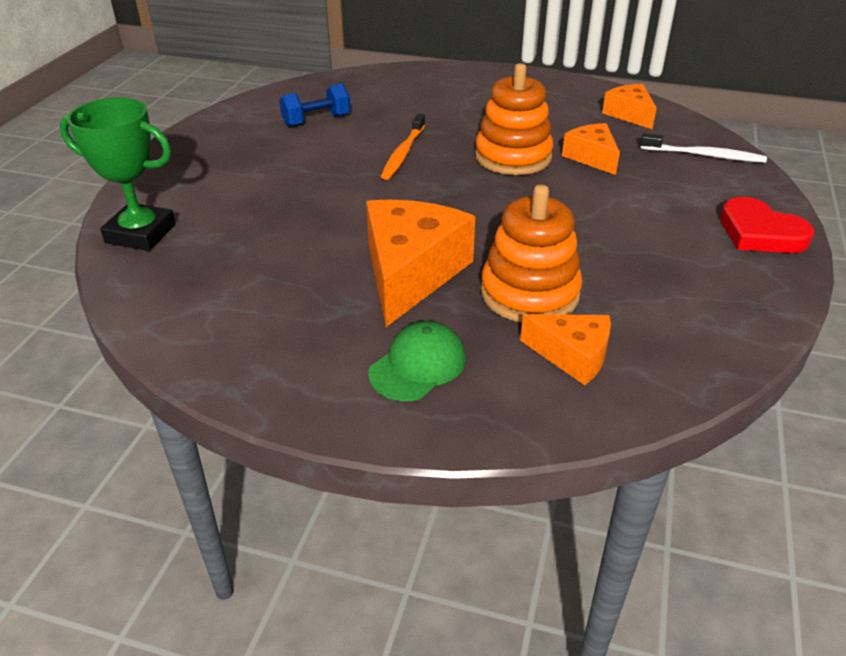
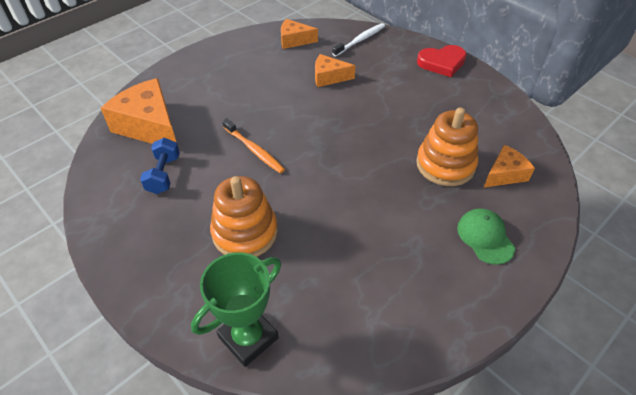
camera: 60 degrees left, 10 degrees up
orange cheese [366,200,475,327] -> orange cheese moved to [101,78,177,144]
orange stacking toy [475,63,554,175] -> orange stacking toy moved to [210,176,278,257]

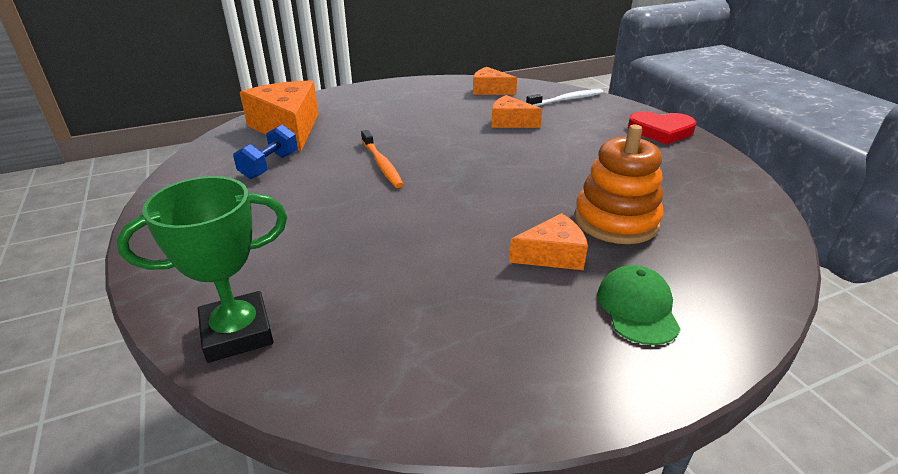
camera: 20 degrees right, 15 degrees down
orange stacking toy [210,176,278,257] -> none
orange cheese [484,145,535,187] -> orange cheese moved to [509,213,588,270]

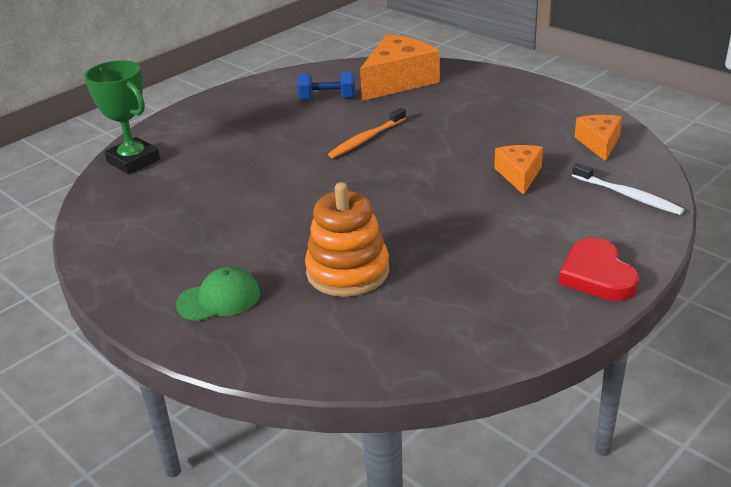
camera: 70 degrees right, 0 degrees up
orange cheese [509,213,588,270] -> none

